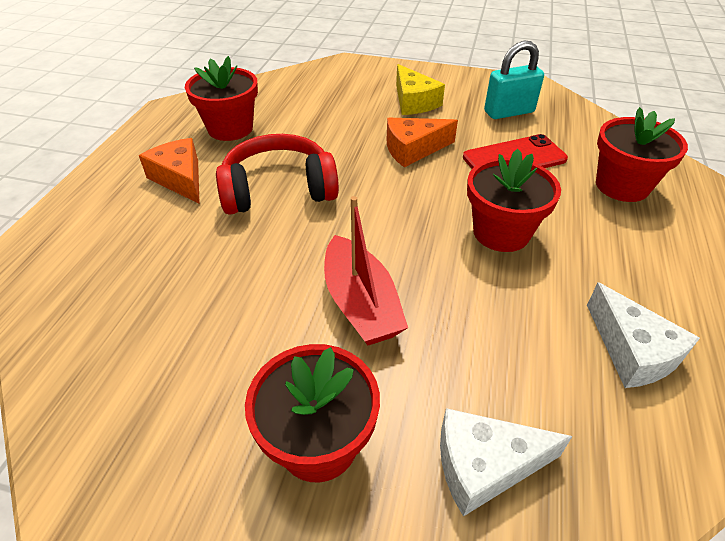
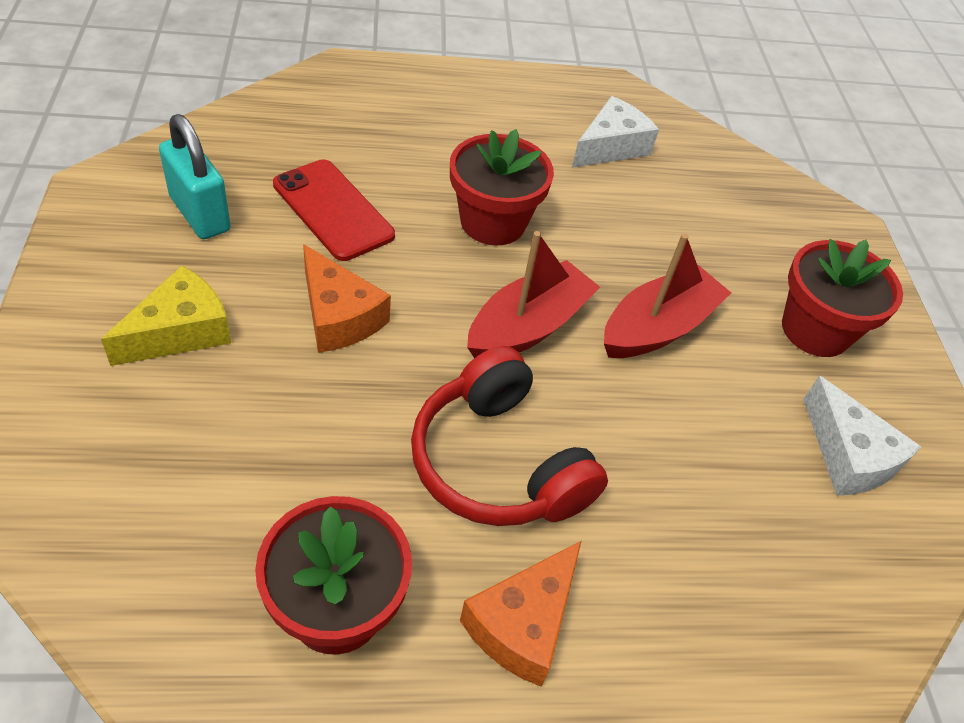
camera: 115 degrees left, 5 degrees up
white cheese [440,408,573,517] -> white cheese moved to [803,376,921,496]
red flower pot [596,107,688,202] -> none
none -> red boat [467,231,600,358]

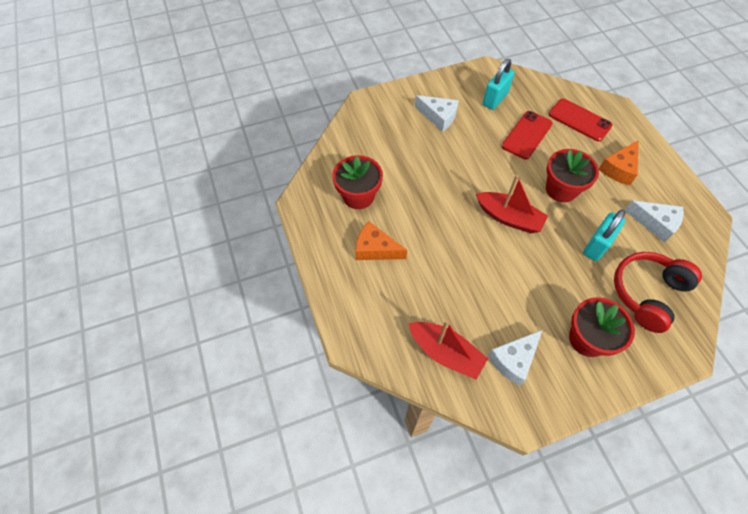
camera: 80 degrees right, 10 degrees up
yellow cheese [101,266,231,366] -> white cheese [415,95,459,132]
orange cheese [303,244,391,353] -> orange cheese moved to [599,140,639,185]
red headphones [411,346,608,526] -> red headphones moved to [614,252,702,333]
red boat [604,233,731,358] -> red boat moved to [408,320,488,379]
none -> red phone [549,99,613,141]
none -> turquoise padlock [583,209,625,261]

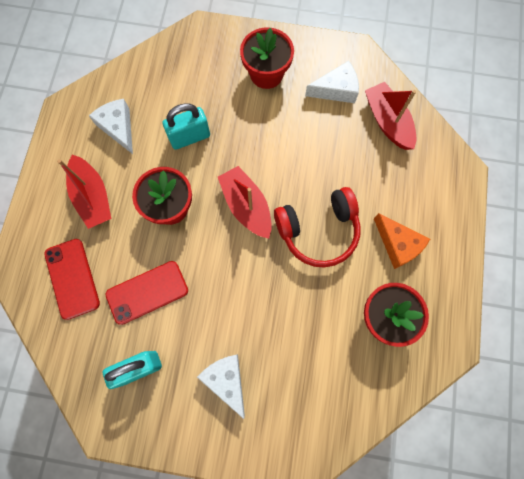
camera: 150 degrees left, 15 degrees up
orange cheese [599,140,639,185] -> red boat [57,155,111,229]
red headphones [614,252,702,333] -> red headphones moved to [274,187,361,267]

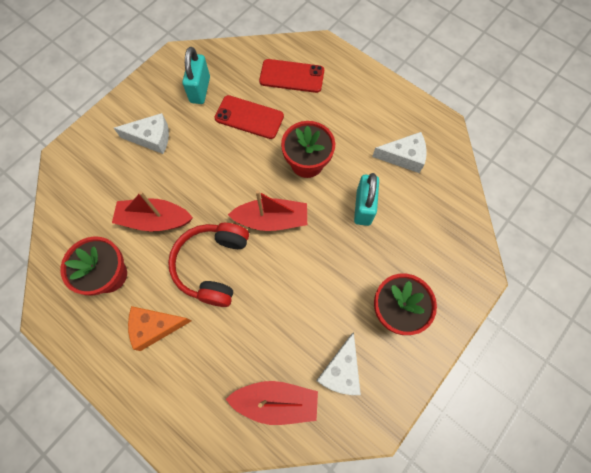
camera: 120 degrees right, 5 degrees down
red boat [57,155,111,229] -> red boat moved to [112,191,193,232]
red phone [105,261,188,325] -> red phone turned 75 degrees counterclockwise [214,95,284,139]

